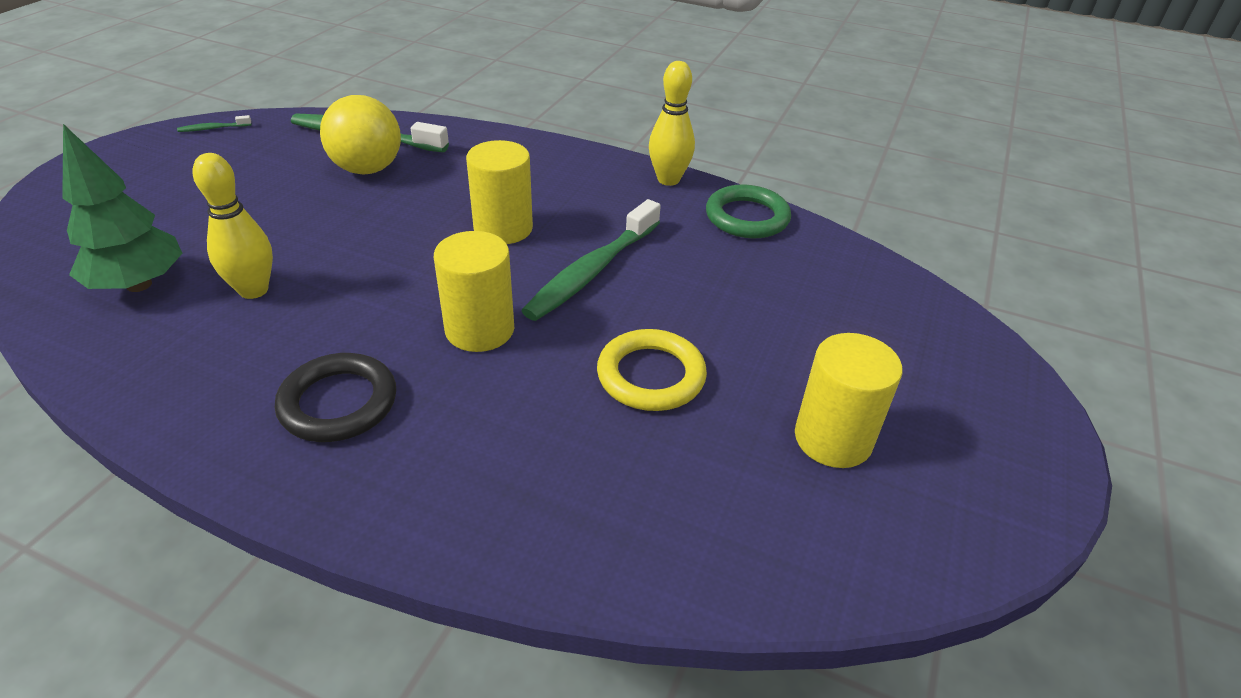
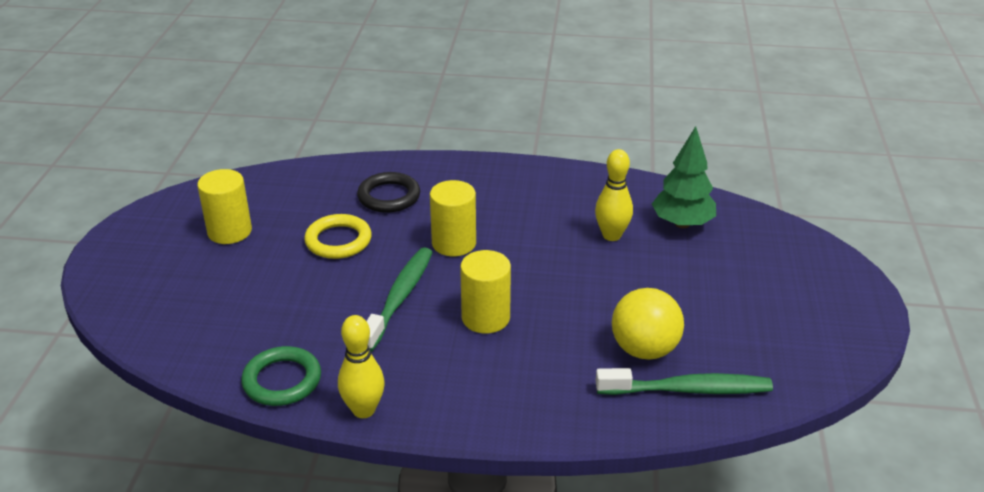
camera: 165 degrees right, 5 degrees down
green toothbrush [177,115,252,132] -> none
black ring [275,353,396,442] -> black ring moved to [357,172,420,213]

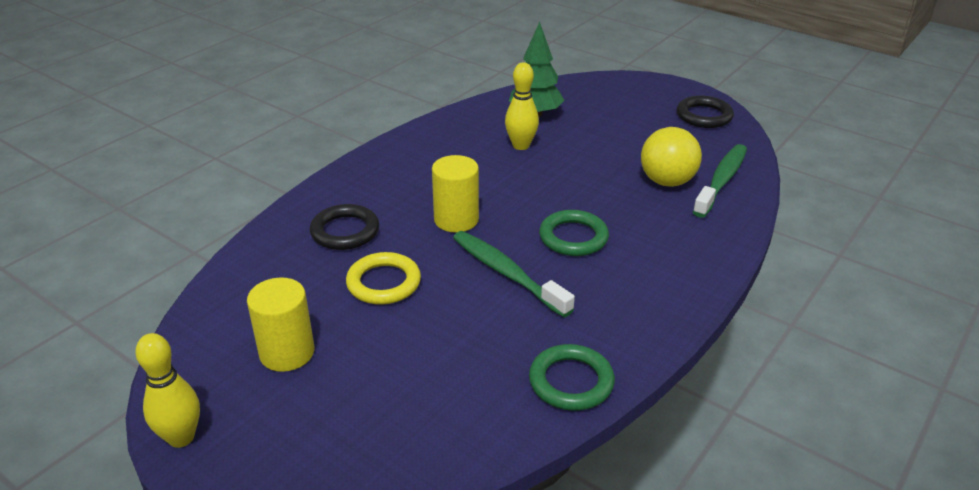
camera: 60 degrees left, 0 degrees up
yellow bowling pin [338,315,385,418] -> yellow bowling pin moved to [135,333,200,448]
yellow cylinder [460,250,511,333] -> green ring [539,210,609,256]
none -> black ring [677,96,734,128]

